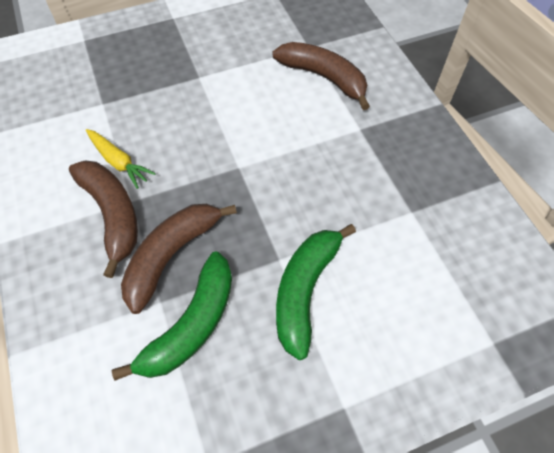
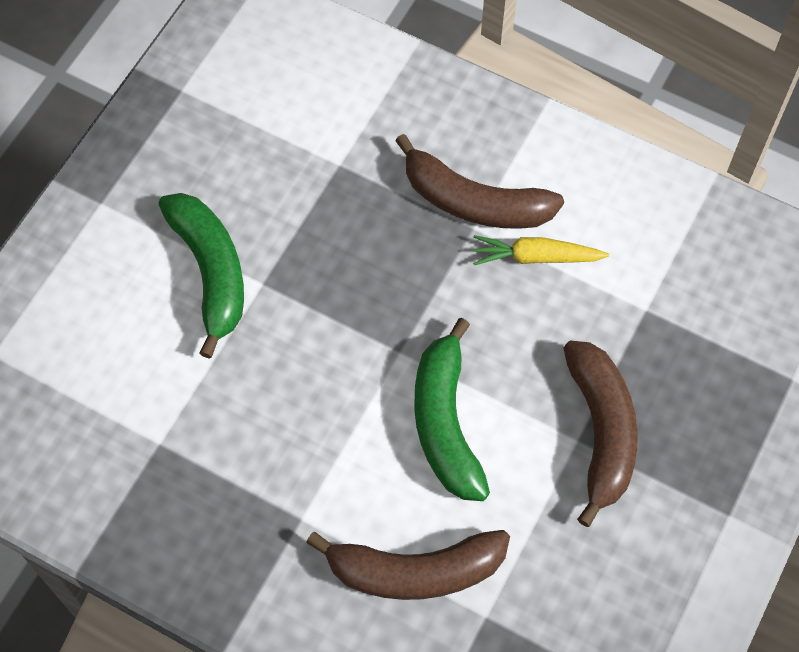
camera: 140 degrees right, 5 degrees up
green banana [112,252,232,380] -> green banana moved to [414,318,490,501]
brown banana [121,204,237,314] -> brown banana moved to [563,341,638,527]

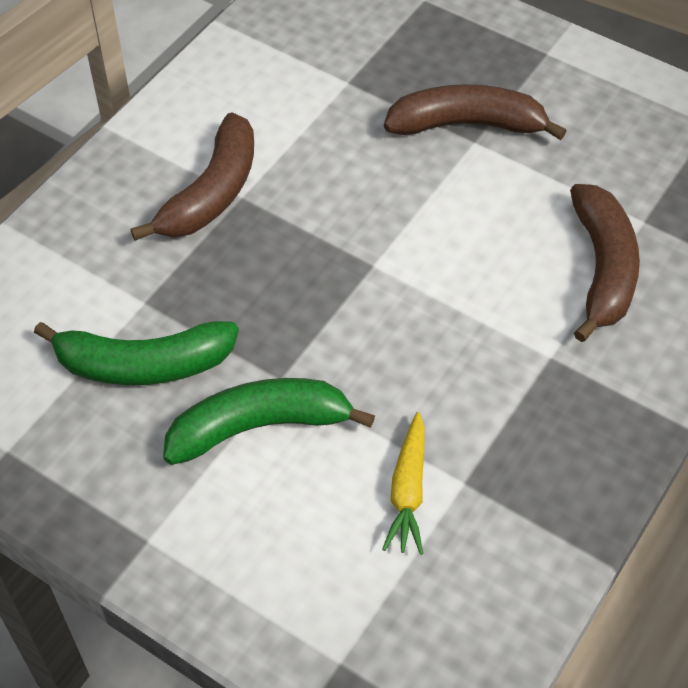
camera: 85 degrees left, 10 degrees down
green banana [414,318,490,501] -> green banana moved to [34,321,239,385]
yellow carrot [473,235,609,265] -> yellow carrot moved to [382,412,425,555]

